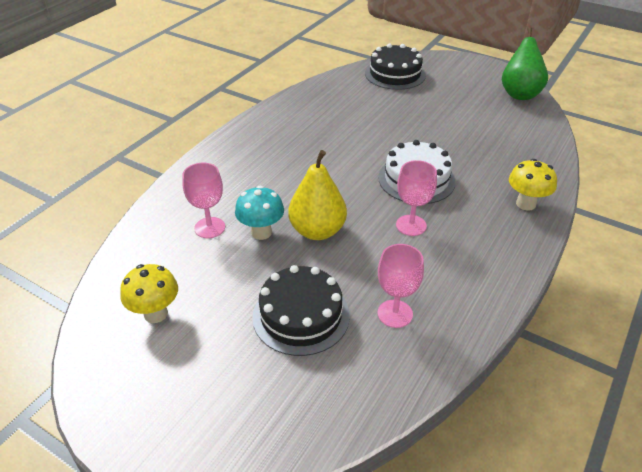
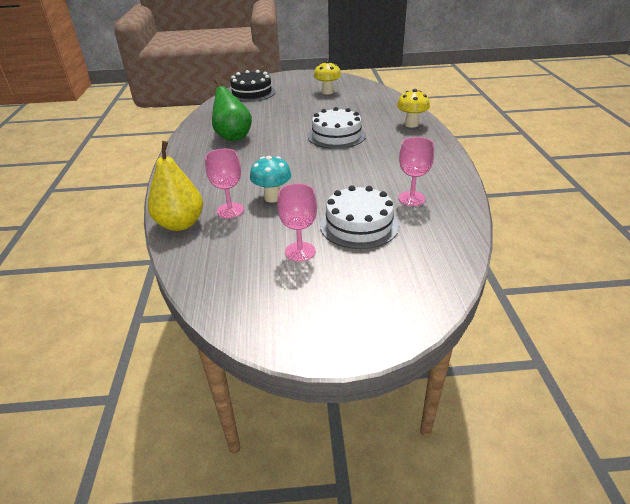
camera: 35 degrees left, 5 degrees down
yellow mushroom [120,264,178,323] -> yellow mushroom moved to [314,61,341,94]
black cake [252,265,350,356] -> white cake [320,185,399,249]
yellow pear [288,150,347,240] -> yellow pear moved to [148,141,203,231]
pink goblet [396,160,437,236] -> pink goblet moved to [277,183,317,262]
green pear [502,27,548,100] -> green pear moved to [212,79,252,141]

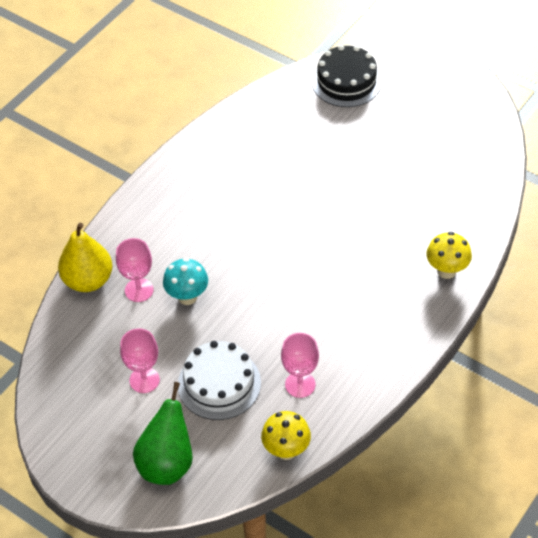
camera: 40 degrees right, 15 degrees up
green pear [212,79,252,141] -> green pear moved to [133,382,193,485]
white cake [308,107,366,149] -> none
yellow mushroom [314,61,341,94] -> yellow mushroom moved to [261,411,311,460]

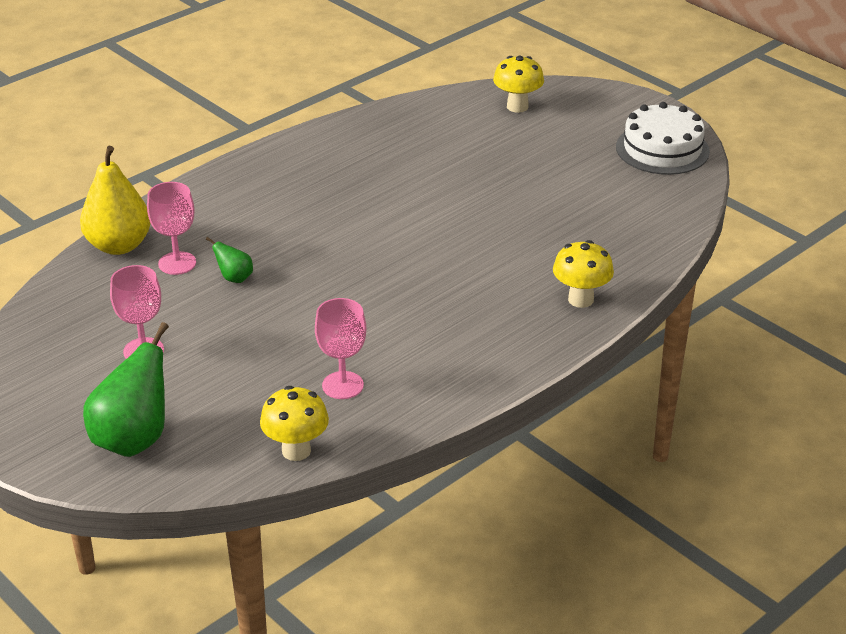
camera: 10 degrees right, 15 degrees down
turquoise mushroom [163,258,208,305] -> green pear [206,237,253,283]
white cake [178,341,261,420] -> white cake moved to [616,102,710,175]
black cake [312,45,382,107] -> yellow mushroom [493,56,544,113]

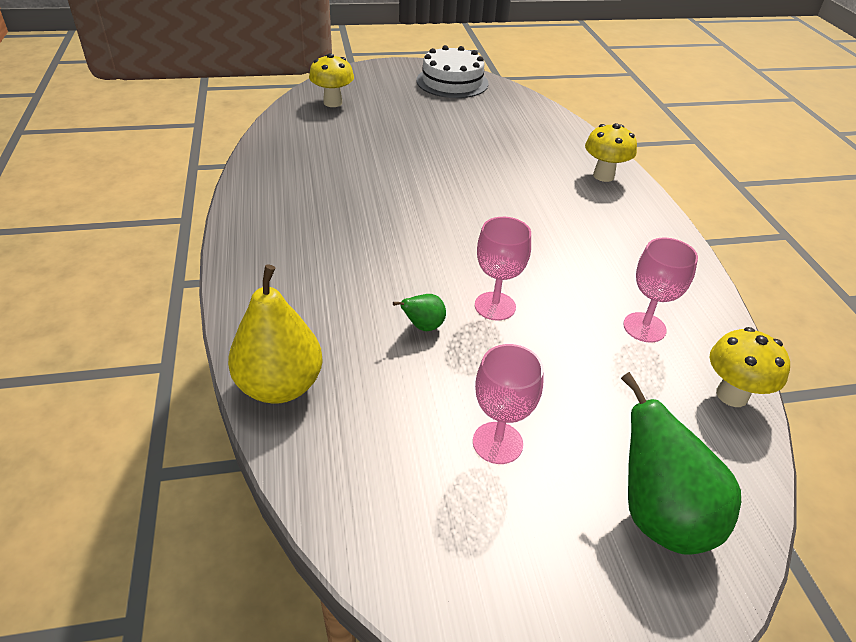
camera: 60 degrees left, 5 degrees up
pink goblet [147,182,196,275] -> pink goblet moved to [475,217,531,320]

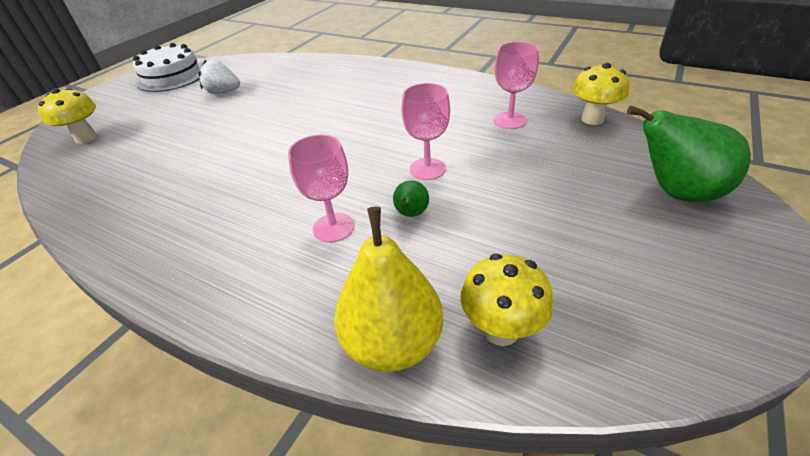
camera: 45 degrees left, 0 degrees up
pink goblet [473,344,544,464] -> pink goblet moved to [288,134,355,242]
yellow mushroom [585,123,637,182] -> yellow mushroom moved to [460,254,554,346]
none -> white strawberry [198,59,240,94]

